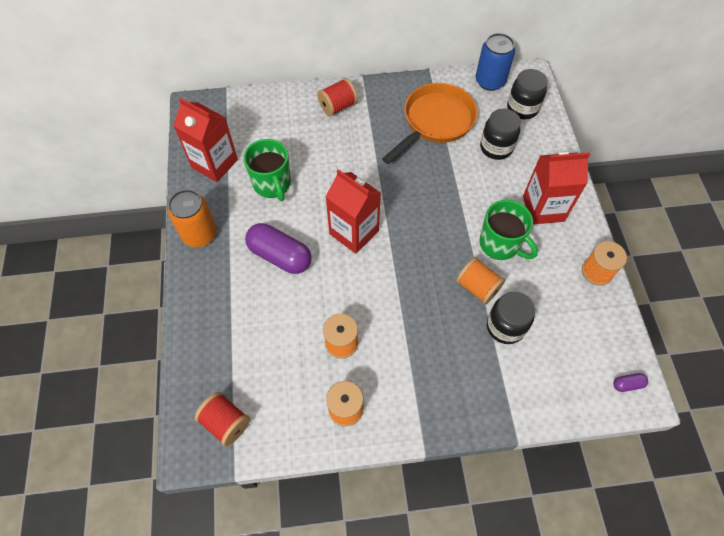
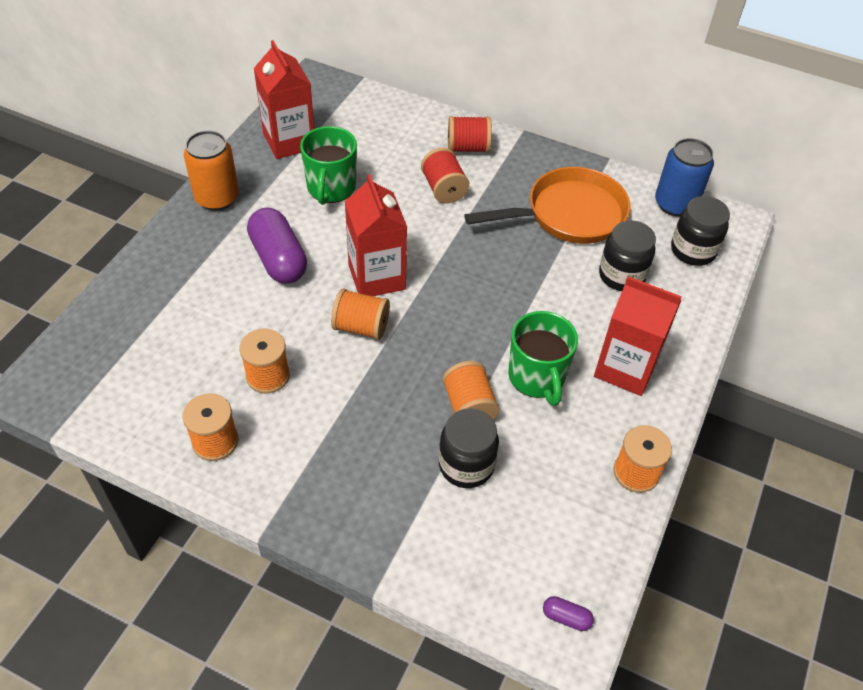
camera: 30 degrees right, 10 degrees down
red spool [195,392,250,447] -> red spool moved to [421,148,469,203]
none -> orange spool [331,289,390,340]

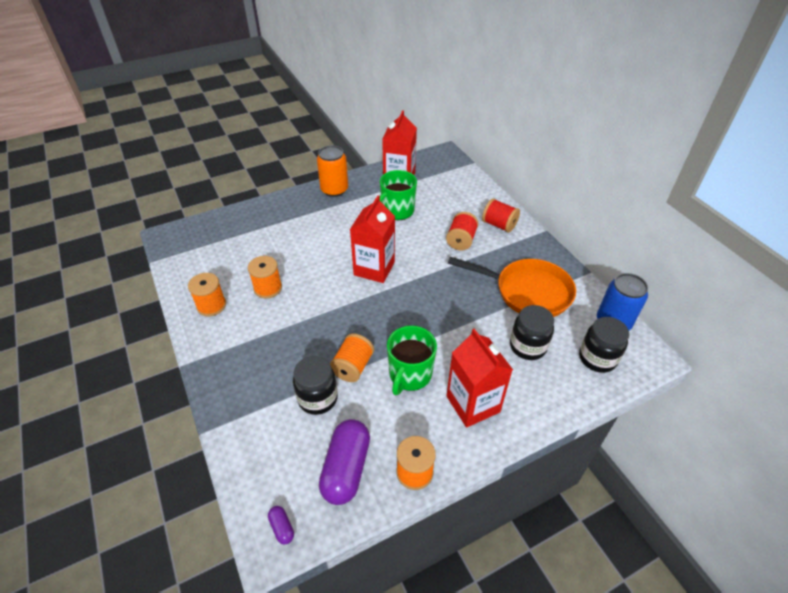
camera: 40 degrees right, 5 degrees down
purple capsule [247,207,307,284] -> purple capsule moved to [319,419,370,505]
orange spool [331,289,390,340] -> none

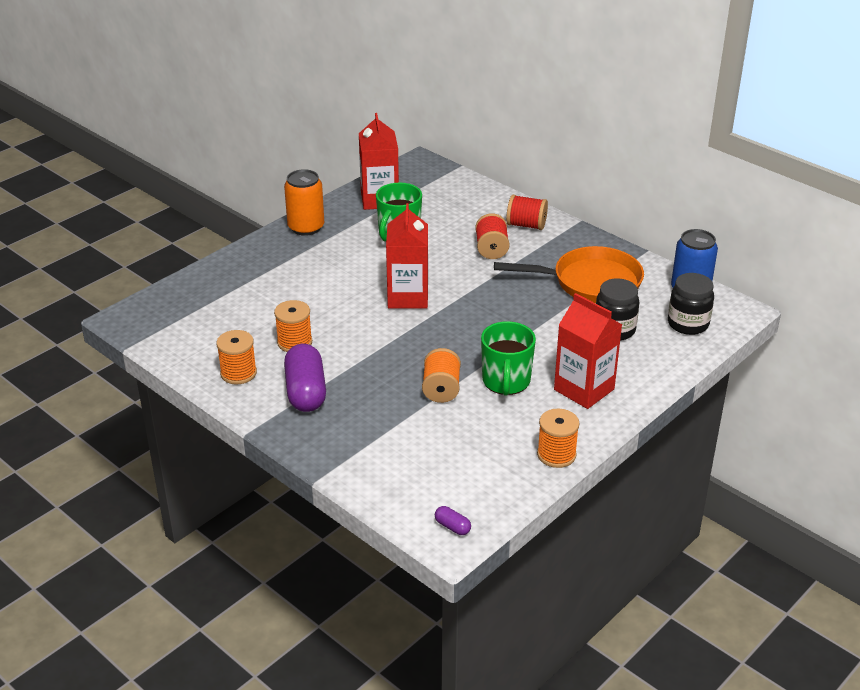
camera: 20 degrees left, 10 degrees down
black jar [293,356,338,415] -> none
purple capsule [319,419,370,505] -> purple capsule moved to [284,344,326,412]

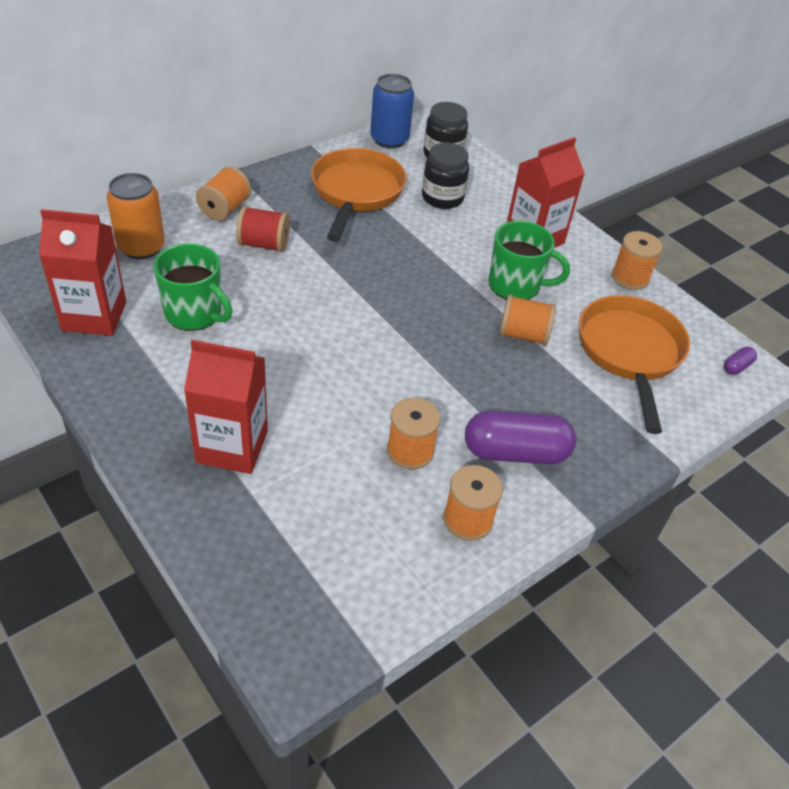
camera: 85 degrees left, 10 degrees up
orange can [284,169,324,236] -> orange can moved to [106,173,165,259]
red carton [386,203,428,309] -> red carton moved to [184,340,268,474]
red spool [506,195,548,230] -> orange spool [196,166,251,221]
none -> orange pan [579,295,690,434]

